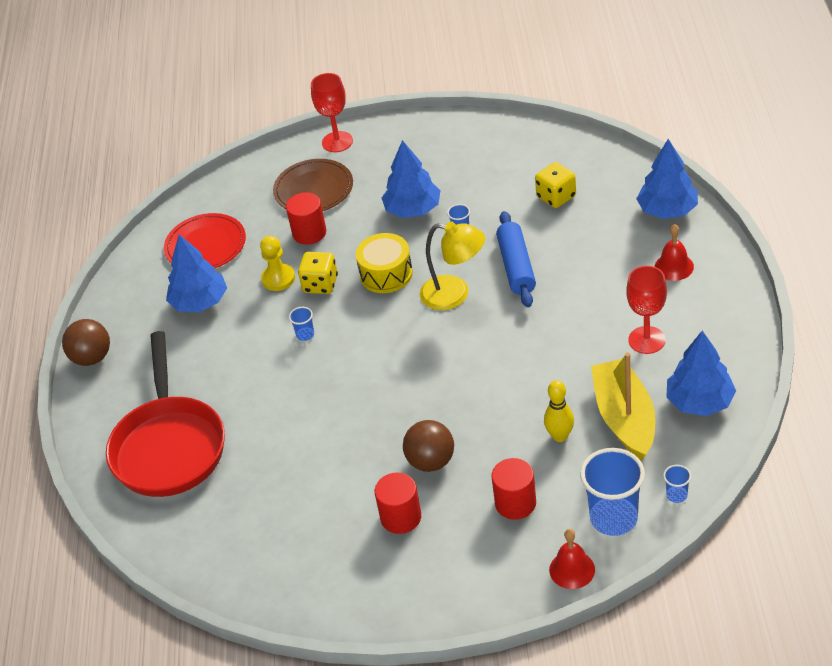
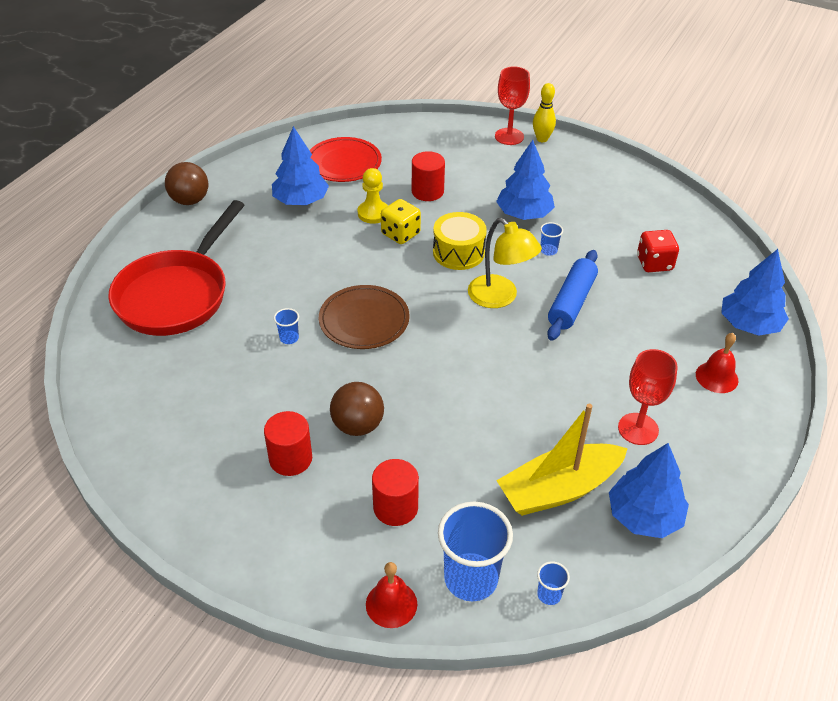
camera: 25 degrees right, 0 degrees up
brown plate [273,159,353,211] -> brown plate moved to [319,285,410,349]
blue cup [289,307,314,341] -> blue cup moved to [274,308,299,344]
yellow dice [535,162,576,208] -> red dice [637,230,679,272]
yellow bowling pin [544,380,574,442] -> yellow bowling pin moved to [533,83,556,142]
yellow boat [591,352,656,460] -> yellow boat turned 135 degrees counterclockwise [496,404,628,516]

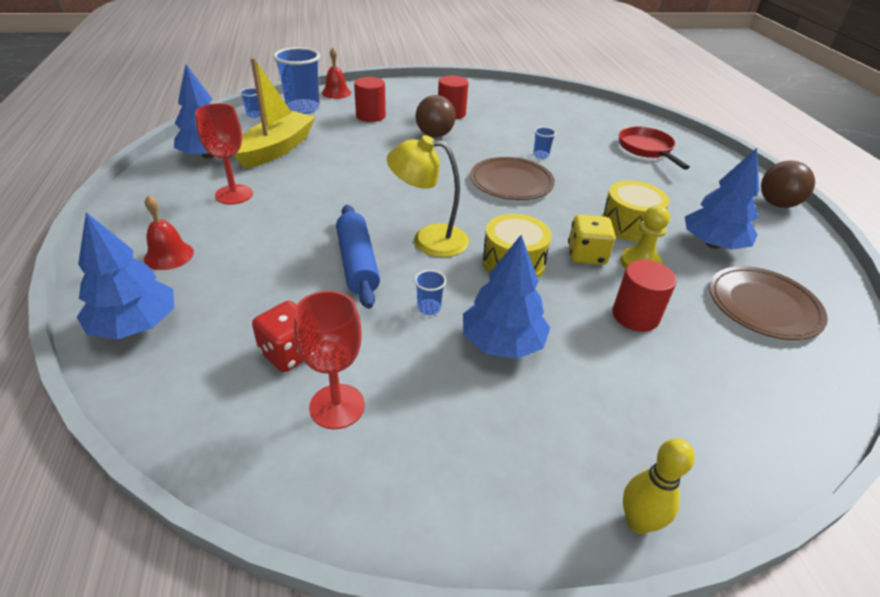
camera: 140 degrees right, 5 degrees down
red pan [108,200,244,336] -> red pan [619,126,690,170], size x0.58
red plate [310,137,382,182] -> brown plate [709,266,828,340]
red goblet [495,66,530,145] -> red goblet moved to [294,291,365,429]
none -> yellow drum [602,181,670,242]

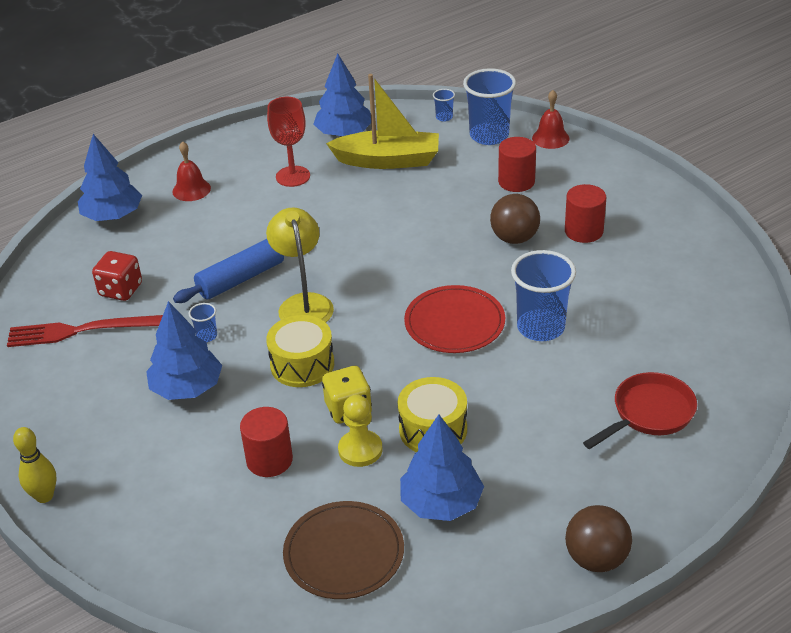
camera: 70 degrees right, 0 degrees up
red goblet [294,291,365,429] -> red fork [7,315,163,347]
brown plate [470,157,555,200] -> red plate [404,285,505,353]
blue cup [533,127,556,159] -> blue cup [511,250,576,341], size x2.26

